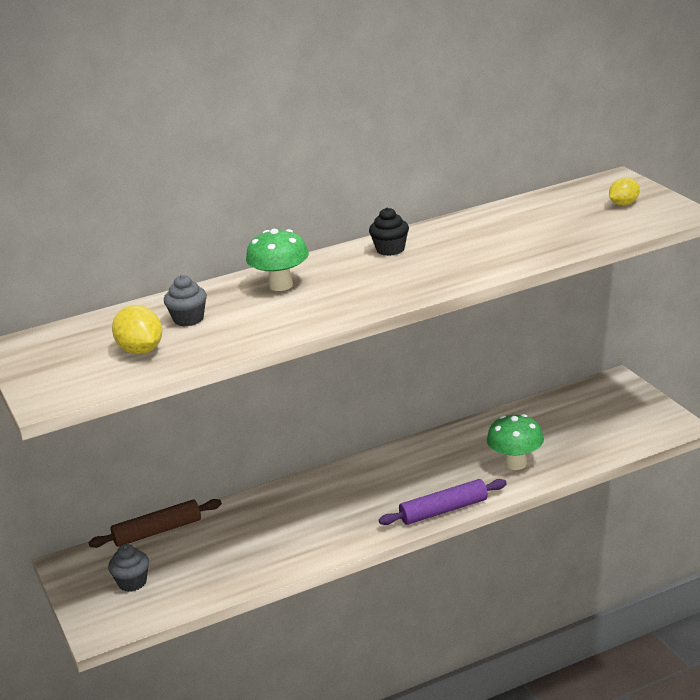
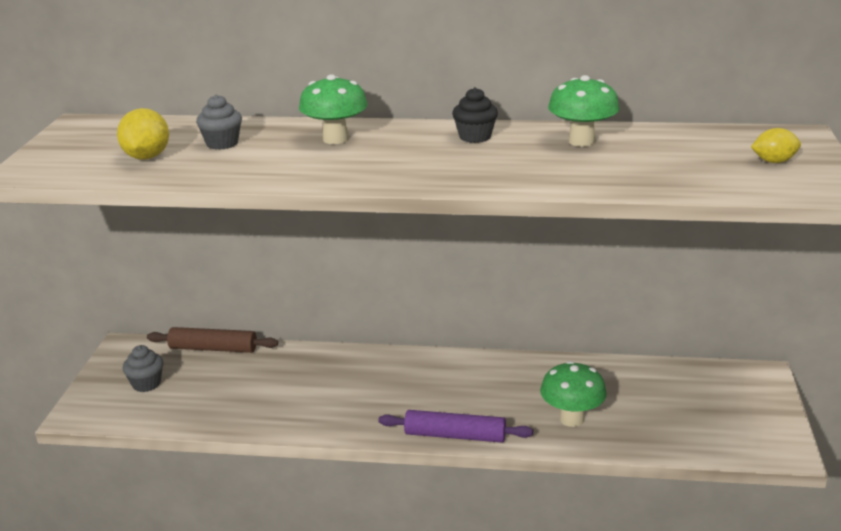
camera: 30 degrees right, 0 degrees up
none -> green mushroom [548,75,619,147]

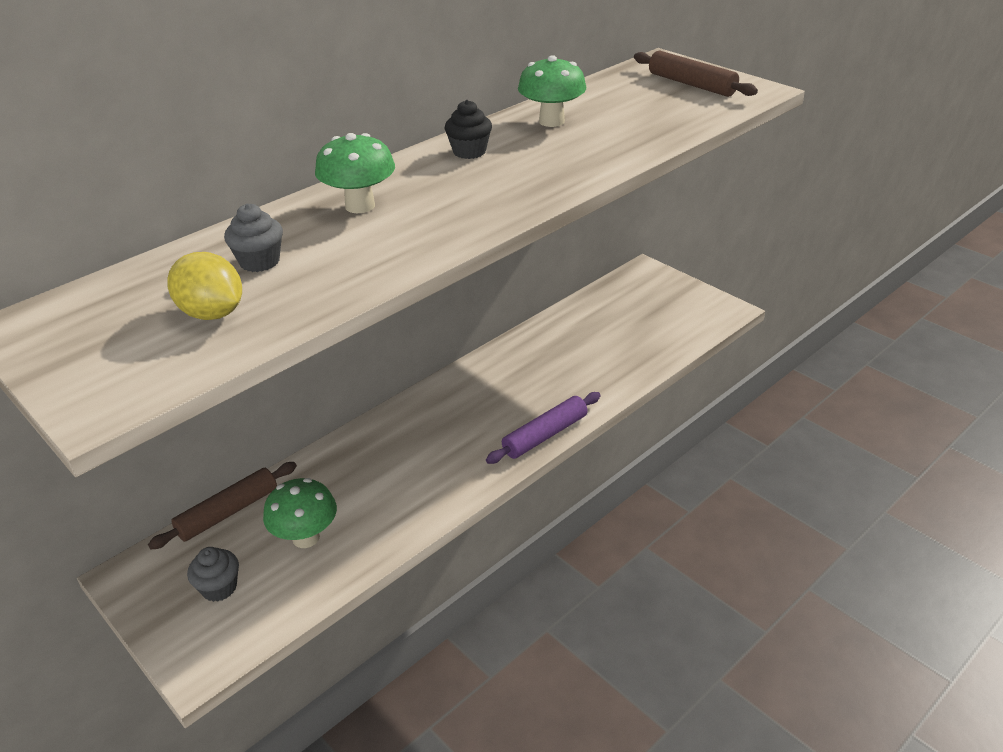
camera: 50 degrees left, 10 degrees up
green mushroom [540,361,607,427] -> green mushroom moved to [263,478,337,548]
yellow lemon [751,128,801,163] -> brown rolling pin [634,50,758,97]

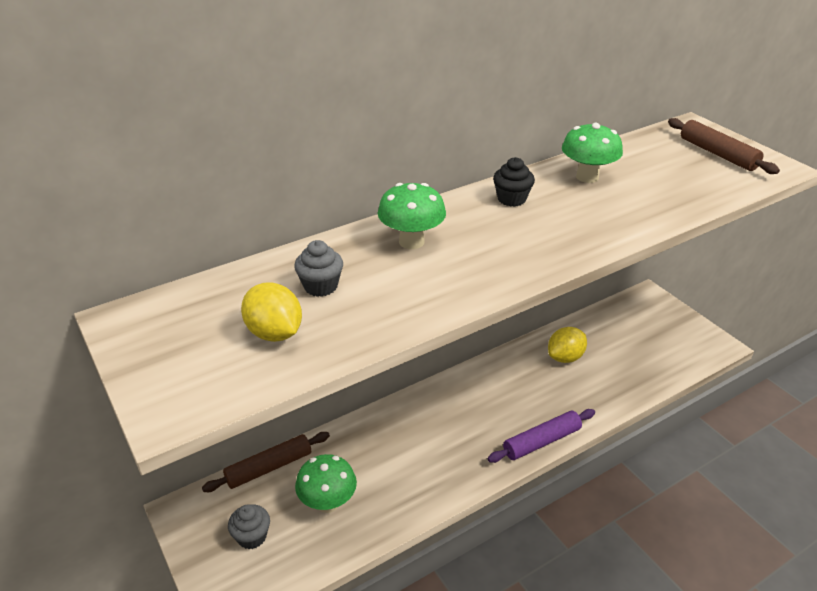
camera: 10 degrees right, 0 degrees up
none -> yellow lemon [548,327,587,363]

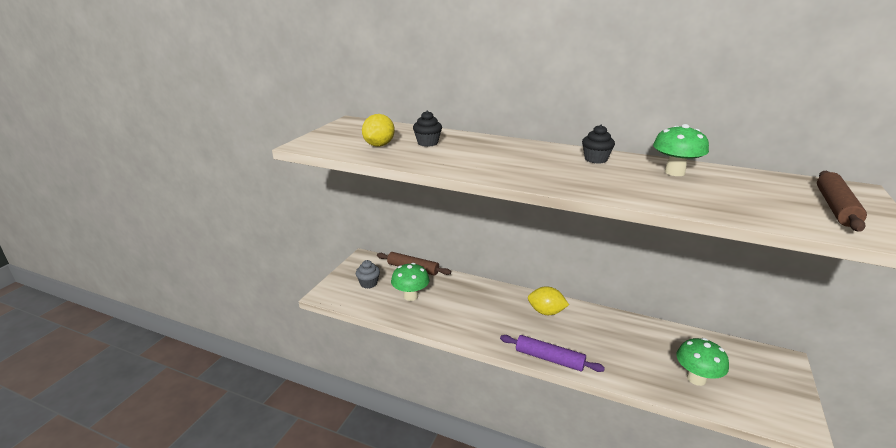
camera: 55 degrees right, 10 degrees down
grey cupcake [294,240,343,297] -> black cupcake [413,111,442,147]
green mushroom [378,183,446,249] -> green mushroom moved to [677,338,729,386]
yellow lemon [548,327,587,363] -> yellow lemon moved to [528,286,569,315]

